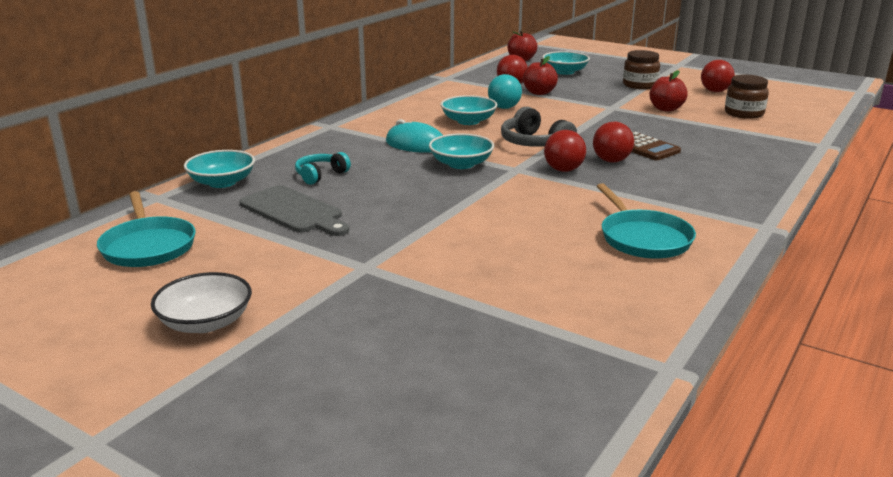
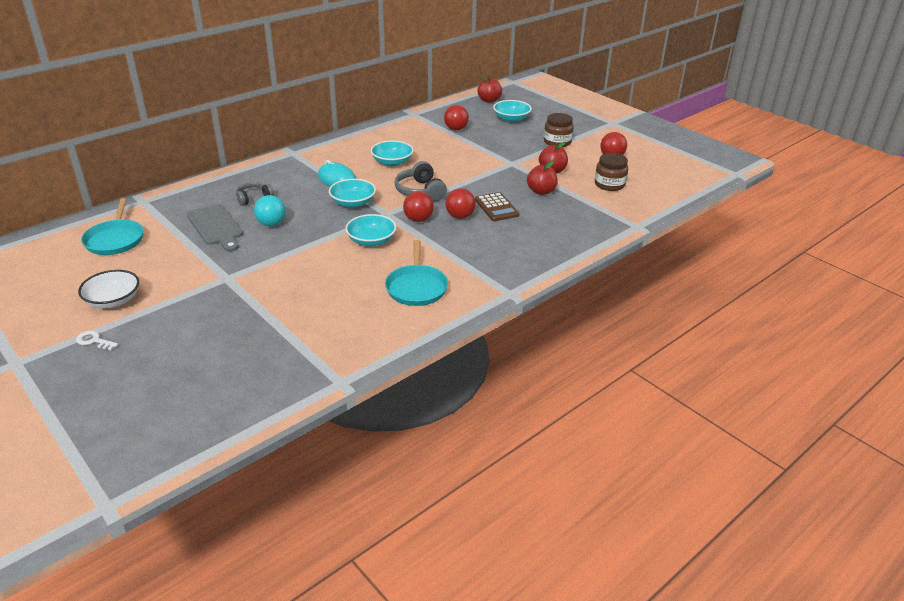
camera: 15 degrees right, 10 degrees up
turquoise bowl [184,150,255,188] -> turquoise bowl moved to [345,214,397,246]
turquoise headphones [295,152,351,185] -> grey headphones [236,182,274,206]
turquoise ball [488,74,522,109] -> turquoise ball moved to [254,195,286,226]
red apple [523,56,558,95] -> red apple moved to [527,161,558,195]
none -> white key [76,330,118,350]

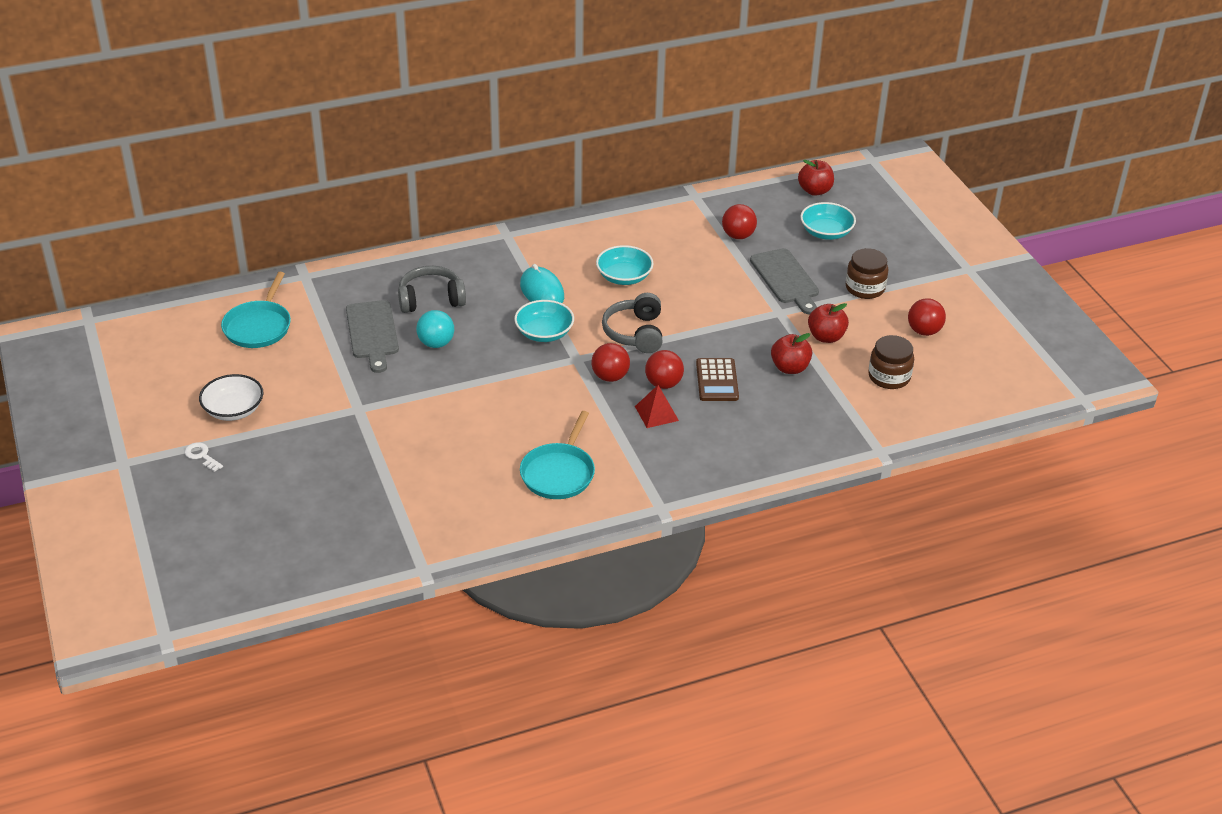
camera: 20 degrees right, 5 degrees up
grey headphones [236,182,274,206] -> grey headphones [398,266,466,313], size x1.51
turquoise bowl [345,214,397,246] -> none
none -> red pyramid [635,385,679,428]
none -> grey cutting board [750,248,819,314]

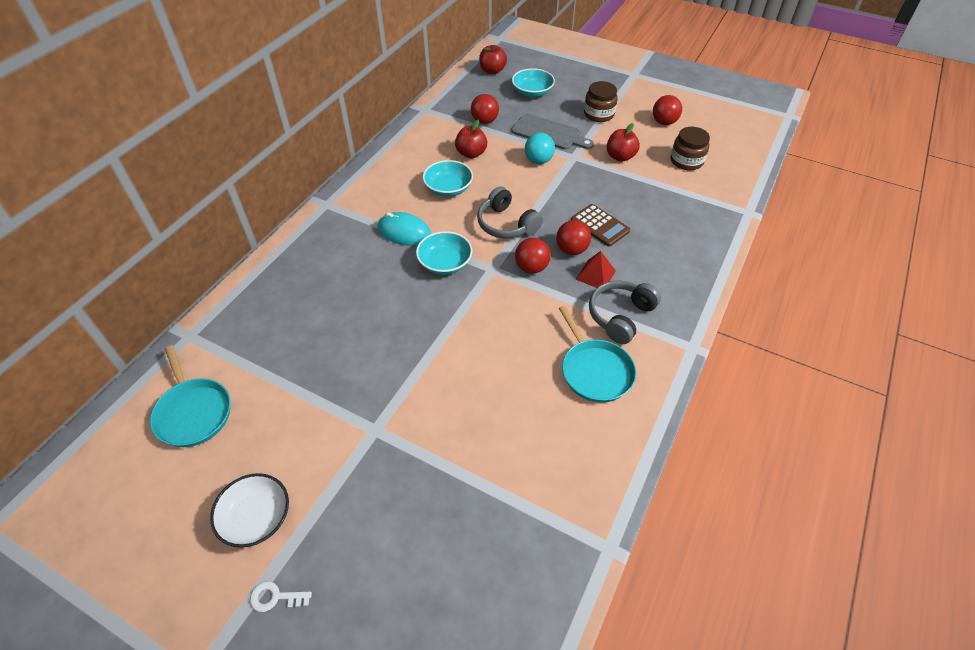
camera: 40 degrees left, 10 degrees up
grey cutting board [346,300,399,373] -> none
grey headphones [398,266,466,313] -> grey headphones moved to [589,281,661,344]
turquoise ball [416,310,454,348] -> turquoise ball moved to [525,133,555,164]
red apple [771,333,812,374] -> red apple moved to [455,120,487,158]

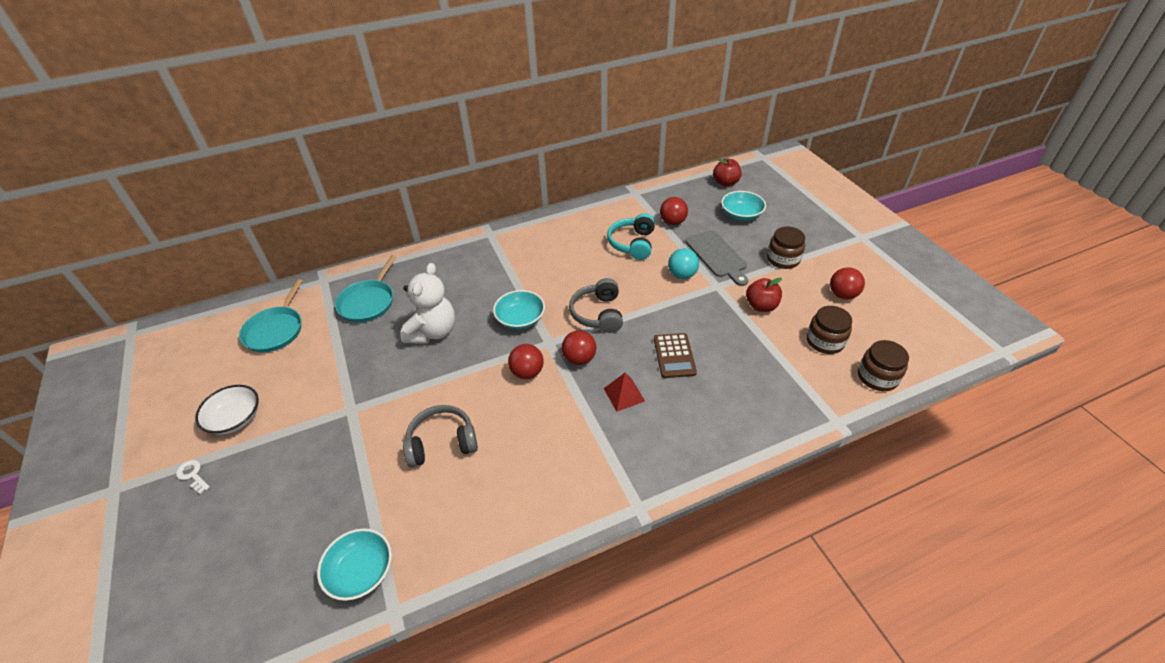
camera: 40 degrees right, 5 degrees down
turquoise mouse [378,212,431,246] -> none
turquoise bowl [422,160,473,197] -> turquoise bowl moved to [317,528,392,601]
red apple [455,120,487,158] -> turquoise headphones [607,213,655,260]
red ball [556,220,591,255] -> red ball moved to [508,344,544,379]
turquoise pan [559,306,636,403] -> turquoise pan moved to [335,255,396,322]
grey headphones [589,281,661,344] -> grey headphones moved to [403,405,478,467]
none -> white teddy bear [400,263,455,344]
none -> brown jar [858,340,909,391]

